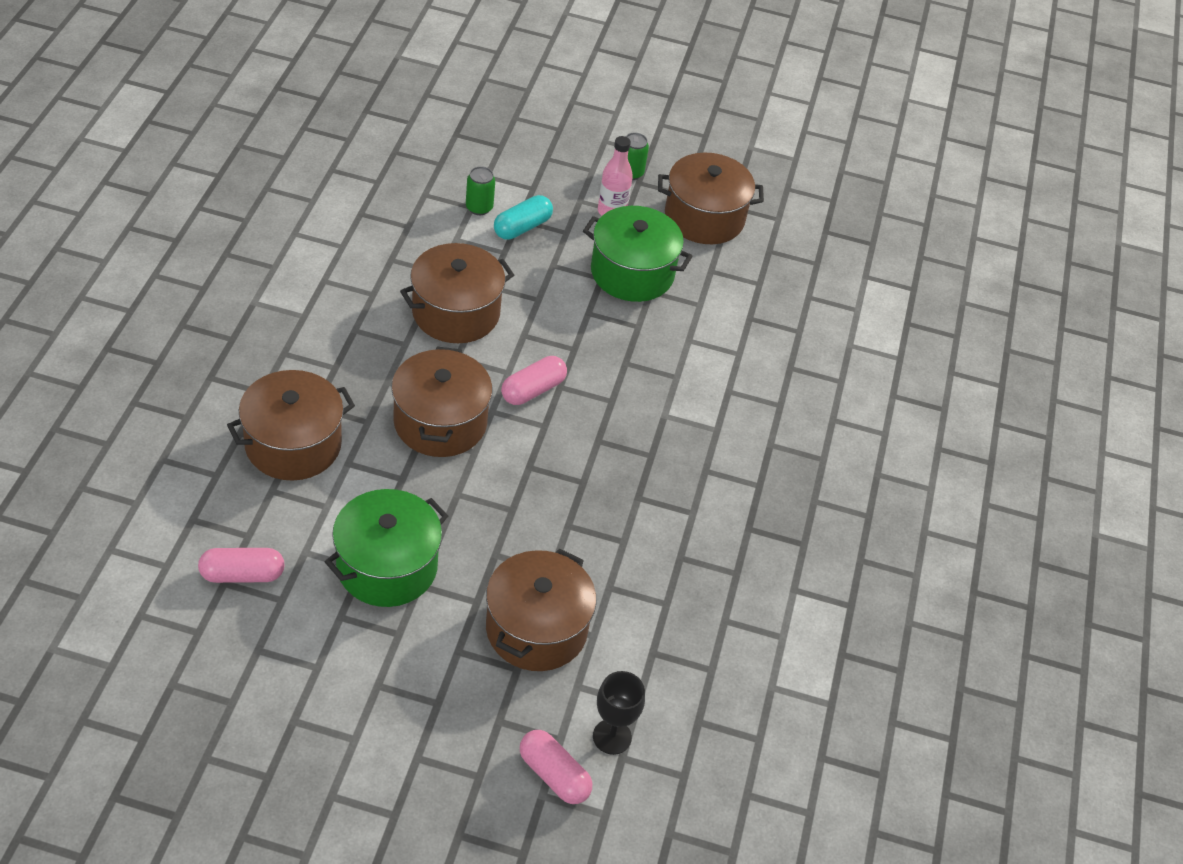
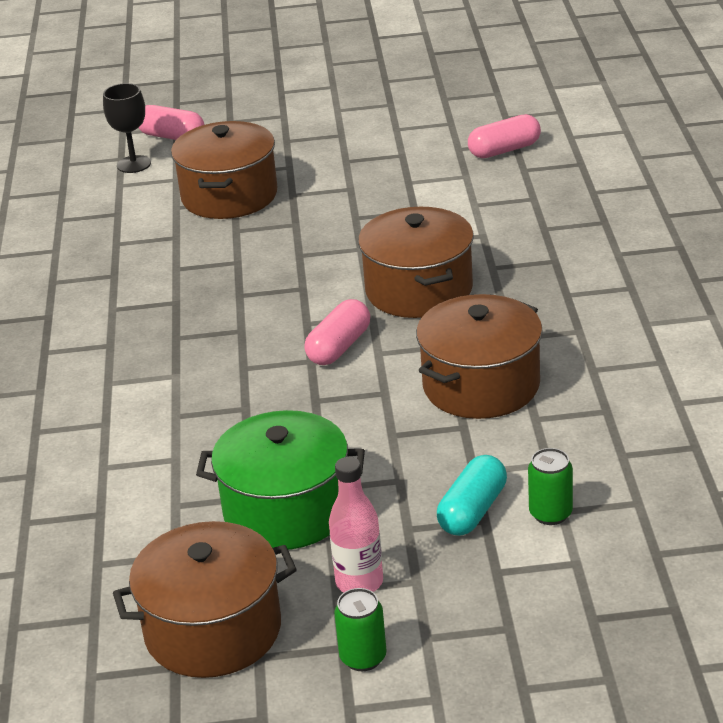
camera: 170 degrees right, 15 degrees down
brown pot [227,370,355,481] -> none
green pot [325,489,448,607] -> none

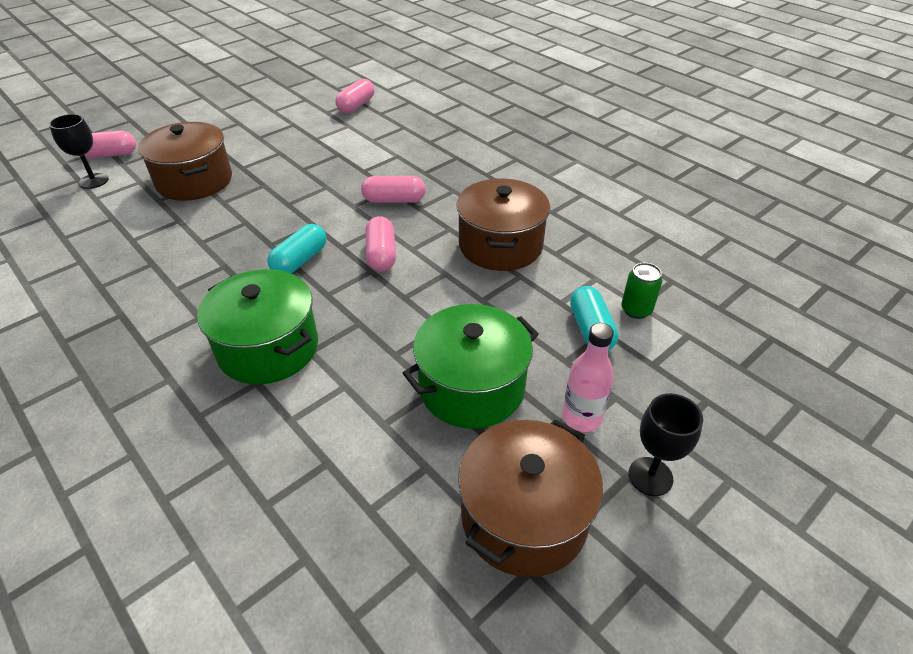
camera: 40 degrees left, 10 degrees up
green can [334,588,387,671] -> black goblet [628,393,703,496]
brown pot [358,207,474,318] -> pink capsule [361,176,426,203]
none -> green pot [197,269,318,384]
none -> turquoise capsule [267,224,326,274]

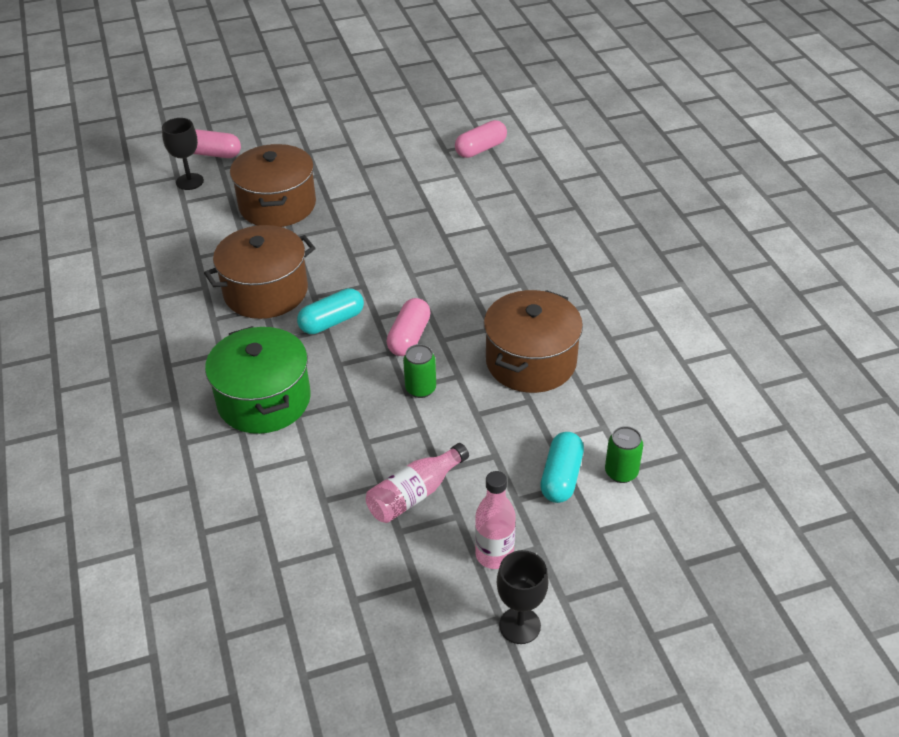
camera: 25 degrees right, 0 degrees up
pink capsule [361,176,426,203] -> none
green pot [403,304,539,429] -> pink bottle [366,443,469,523]
brown pot [458,419,603,577] -> brown pot moved to [204,225,315,319]
none -> green can [403,344,436,398]

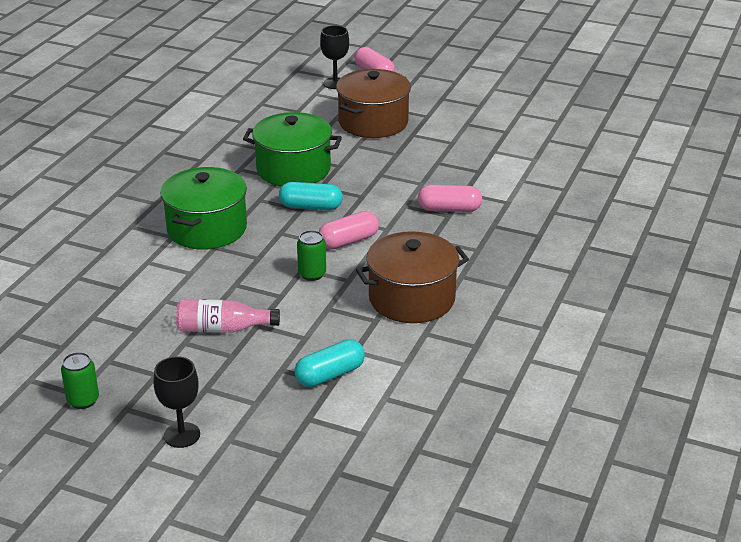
camera: 40 degrees right, 10 degrees down
brown pot [204,225,315,319] -> green pot [243,112,342,187]
pink capsule [455,120,507,158] -> pink capsule moved to [418,185,482,212]
pink bottle [475,471,516,569] -> none
green can [605,426,643,483] -> green can moved to [61,352,99,409]

